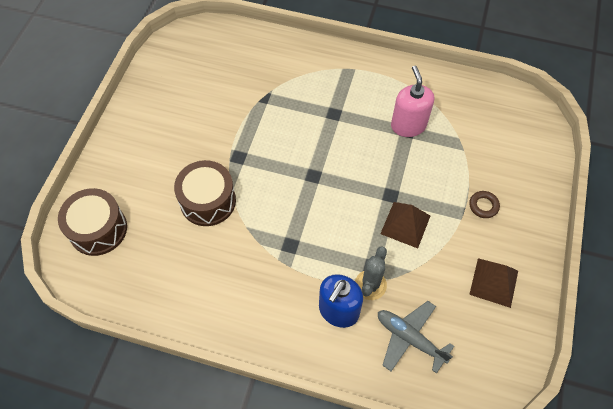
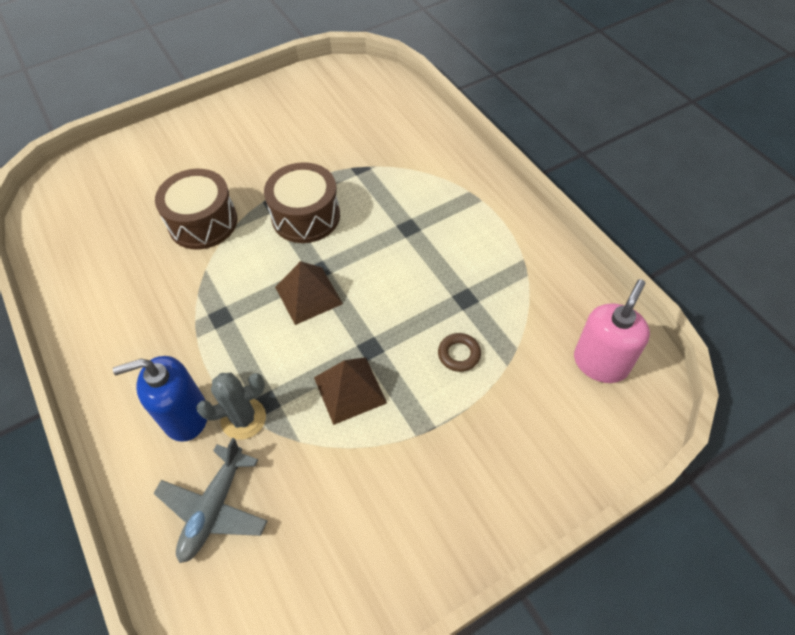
camera: 45 degrees right, 5 degrees down
brown drum [58,188,127,256] -> brown drum moved to [264,162,340,243]
grey plane [378,301,454,374] -> grey plane turned 150 degrees counterclockwise [153,438,268,563]
pink soap dispenser [391,66,434,137] -> pink soap dispenser moved to [574,279,650,383]
brown ring [469,191,500,218] -> brown ring moved to [438,333,481,372]
brown pyramid [469,258,518,308] -> brown pyramid moved to [275,261,343,325]

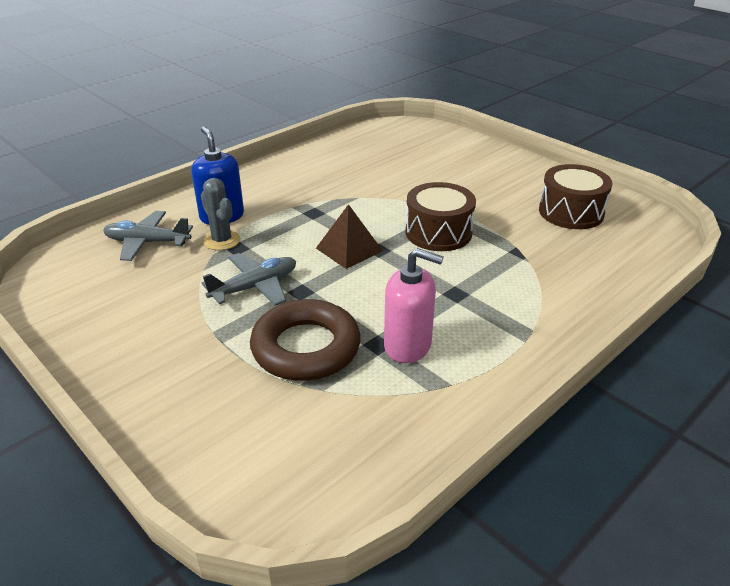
camera: 75 degrees right, 20 degrees down
brown drum [155,169,237,249] -> brown drum moved to [539,164,613,229]
brown pyramid [314,357,387,425] -> grey plane [202,253,296,306]
brown ring [438,333,481,372] -> brown ring [250,299,361,381], size x2.43
pink soap dispenser [574,279,650,383] -> pink soap dispenser moved to [384,248,444,363]

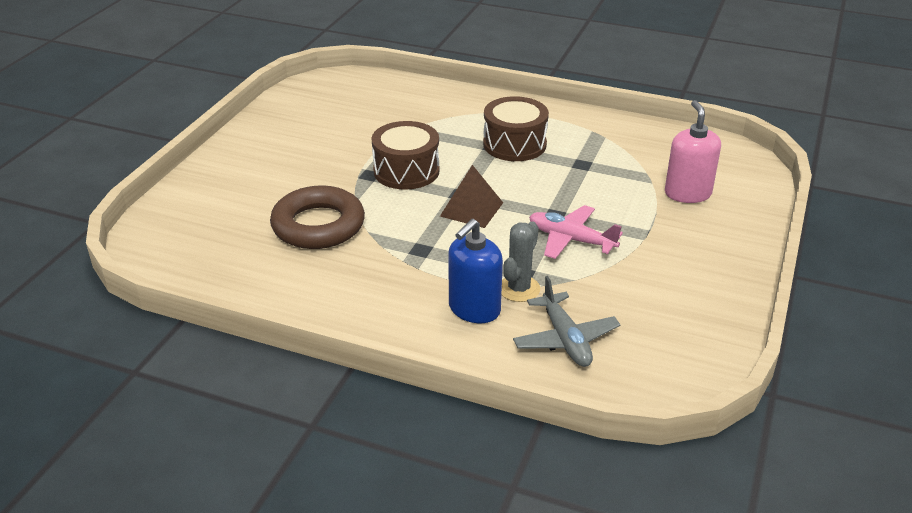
camera: 115 degrees left, 0 degrees up
grey plane [202,253,296,306] -> pink plane [529,205,623,259]
brown ring [250,299,361,381] -> brown ring moved to [270,186,365,249]
pink soap dispenser [384,248,444,363] -> pink soap dispenser moved to [665,100,721,203]
brown drum [539,164,613,229] -> brown drum moved to [483,96,549,161]

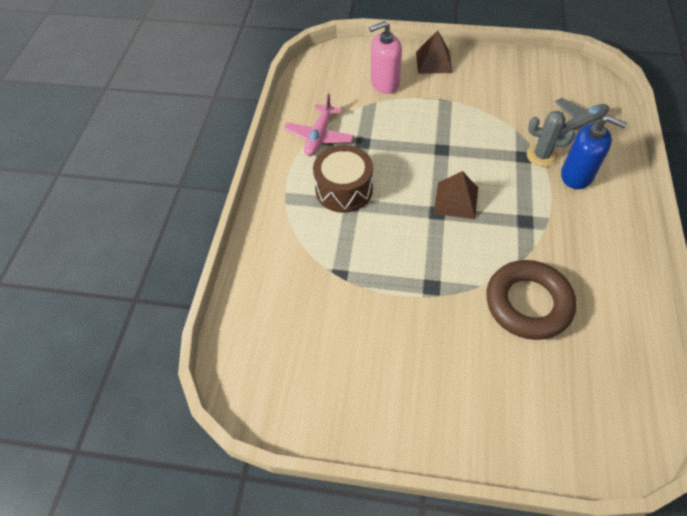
camera: 100 degrees left, 20 degrees up
brown drum [371,121,440,190] -> none
pink plane [529,205,623,259] -> pink plane moved to [284,93,354,156]
none -> brown pyramid [416,30,453,74]

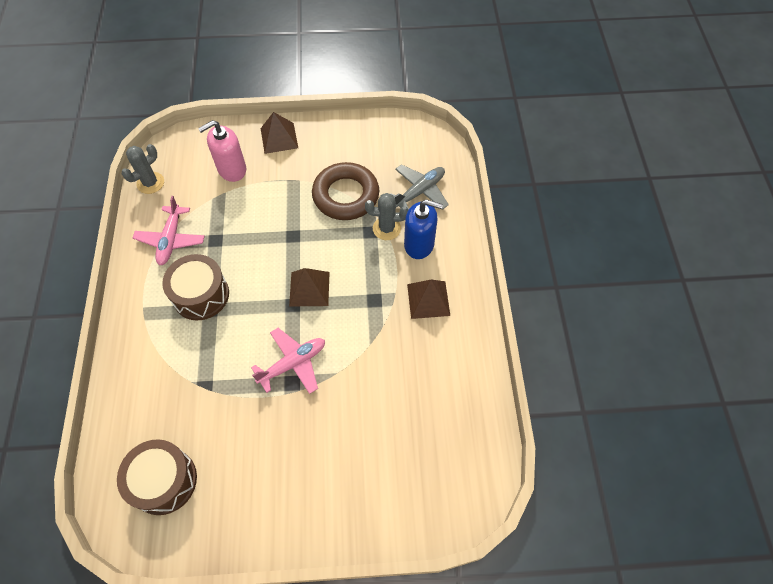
camera: 15 degrees left, 5 degrees up
brown ring [486,260,576,340] -> brown ring moved to [312,162,379,220]
none -> brown drum [117,439,197,515]
none -> grey cactus [122,144,164,194]
none -> pink plane [251,328,325,394]
none -> brown pyramid [407,279,450,319]

